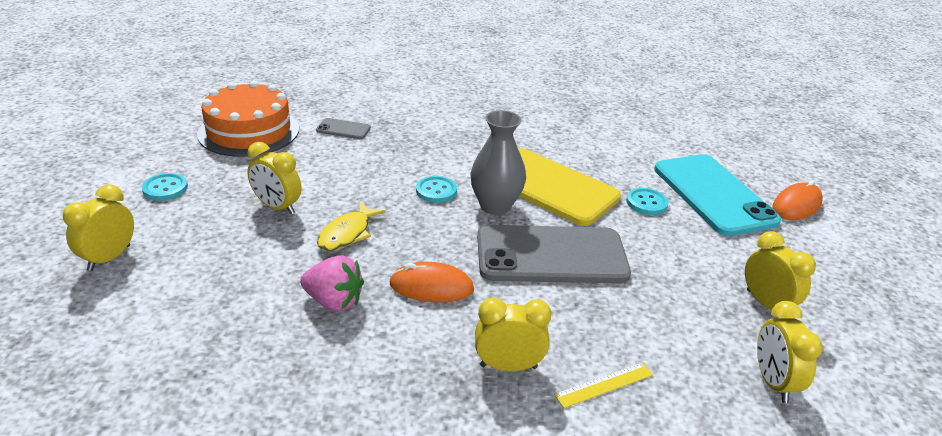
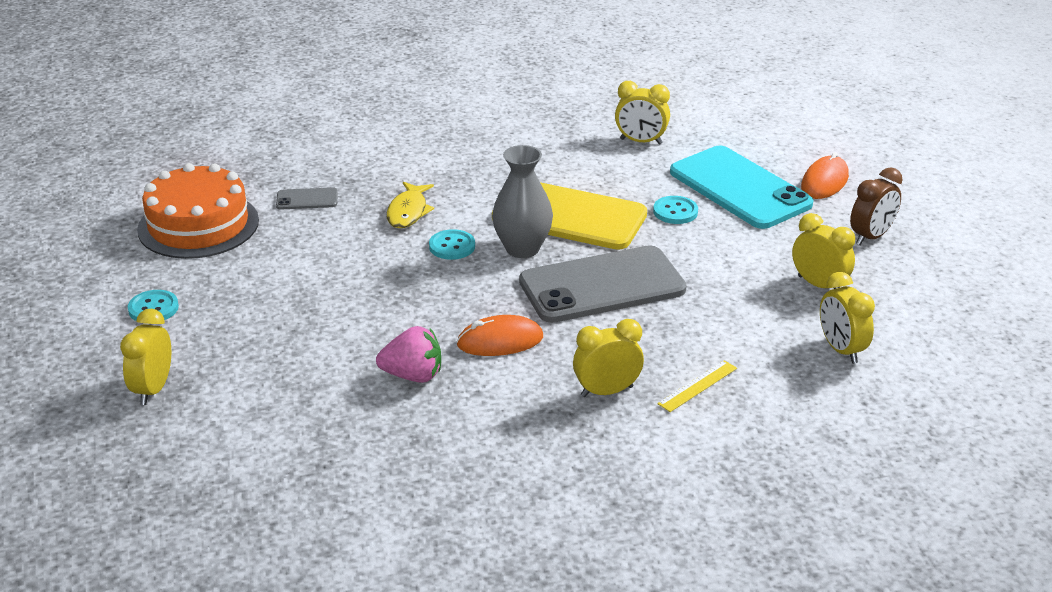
camera: 15 degrees left, 0 degrees up
yellow clock [247,142,301,214] -> yellow clock moved to [615,81,670,144]
yellow fish [317,201,386,251] -> yellow fish moved to [386,182,434,228]
none -> brown clock [850,167,903,245]

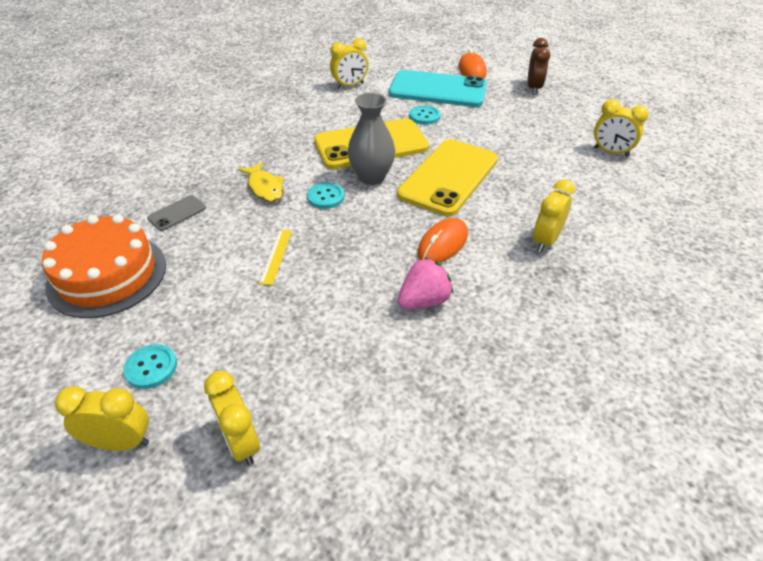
camera: 40 degrees left, 10 degrees up
grey phone [519,245,687,323] -> yellow phone [397,139,498,216]
yellow ruler [657,360,737,412] -> yellow ruler moved to [259,230,292,285]
yellow clock [792,213,855,289] -> yellow clock moved to [55,386,149,451]

